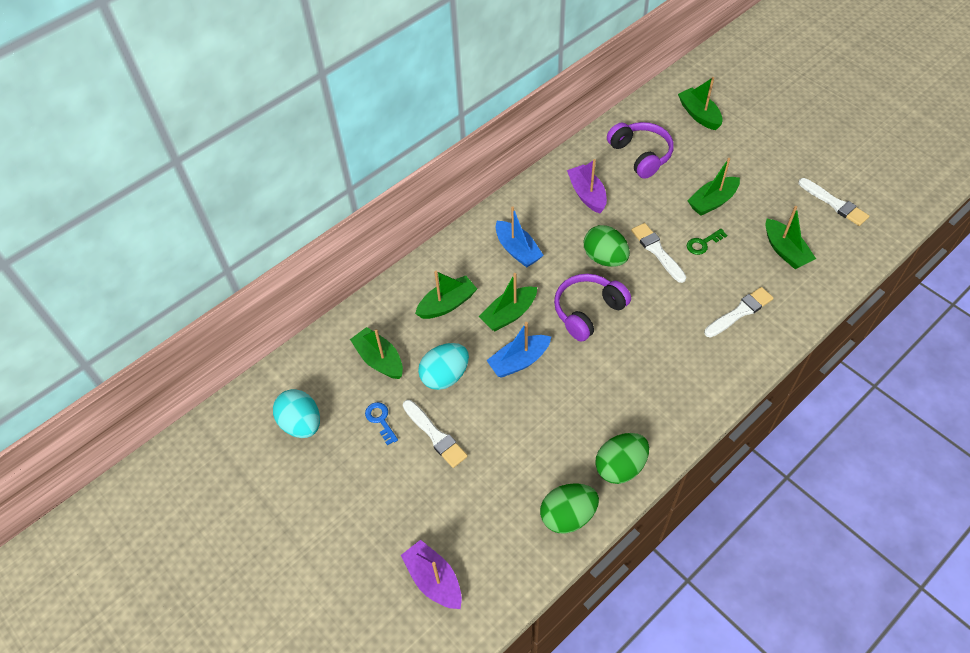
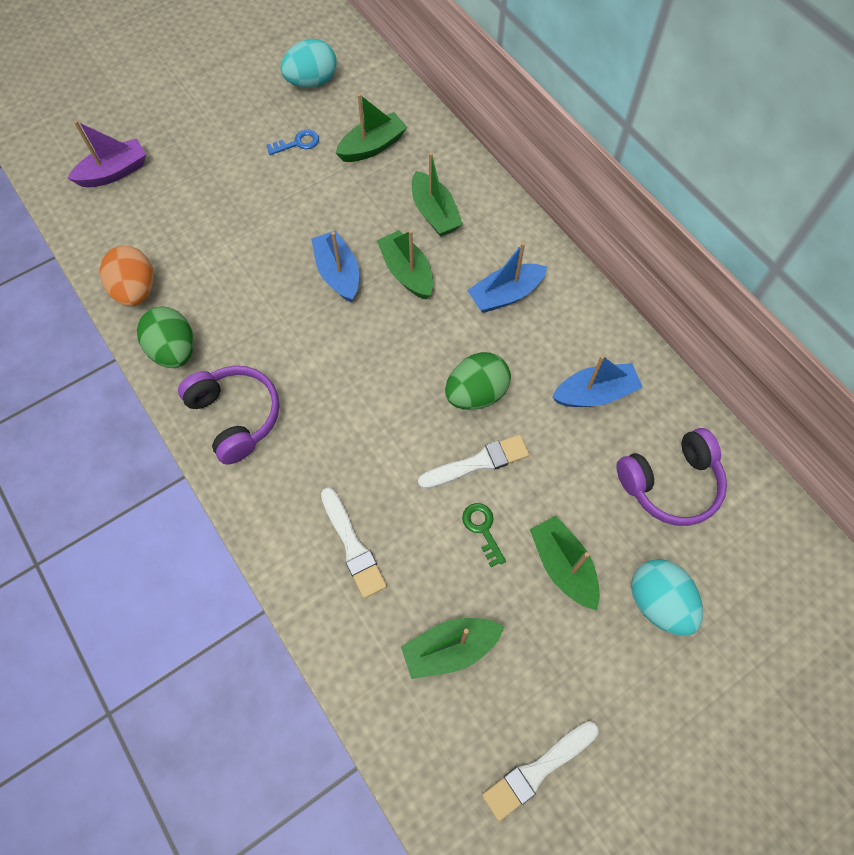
camera: 95 degrees right, 10 degrees up
white brush [403,400,468,468] -> none
turquoise egg [418,343,469,390] -> turquoise egg moved to [631,559,703,636]
green egg [540,483,599,534] -> orange egg [100,246,154,307]
purple headphones [554,274,631,342] -> purple headphones moved to [178,366,280,465]
purple boat [567,159,607,213] -> blue boat [552,355,643,407]
green boat [678,77,723,130] -> none

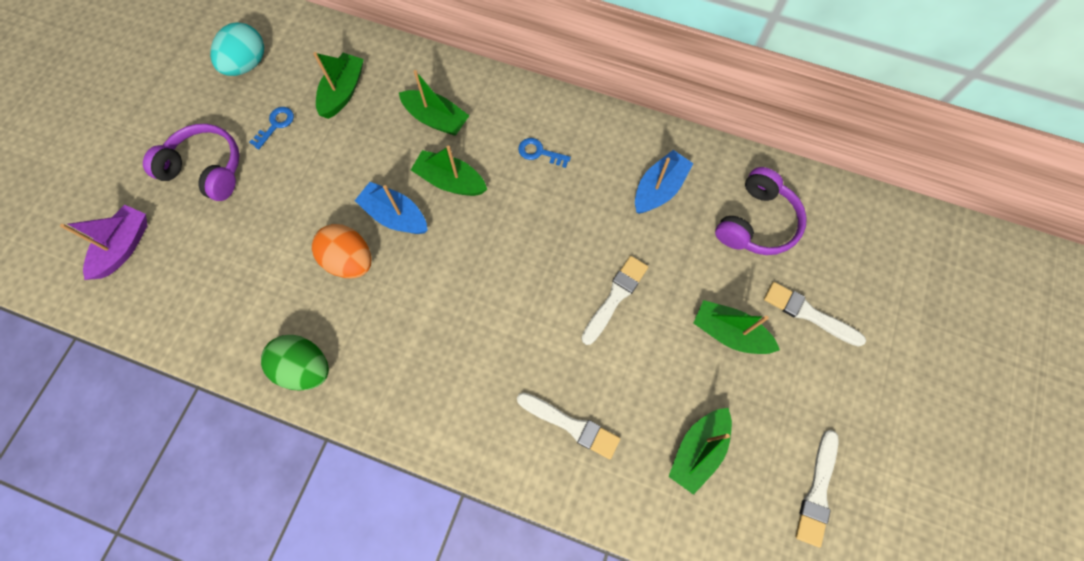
camera: 35 degrees left, 5 degrees up
orange egg [100,246,154,307] -> orange egg moved to [312,224,371,278]
purple headphones [178,366,280,465] -> purple headphones moved to [143,124,240,201]
green egg [445,352,511,410] -> none
green key [462,503,506,567] -> none
blue boat [467,242,547,313] -> blue key [518,138,571,168]
turquoise egg [631,559,703,636] -> white brush [764,282,866,347]

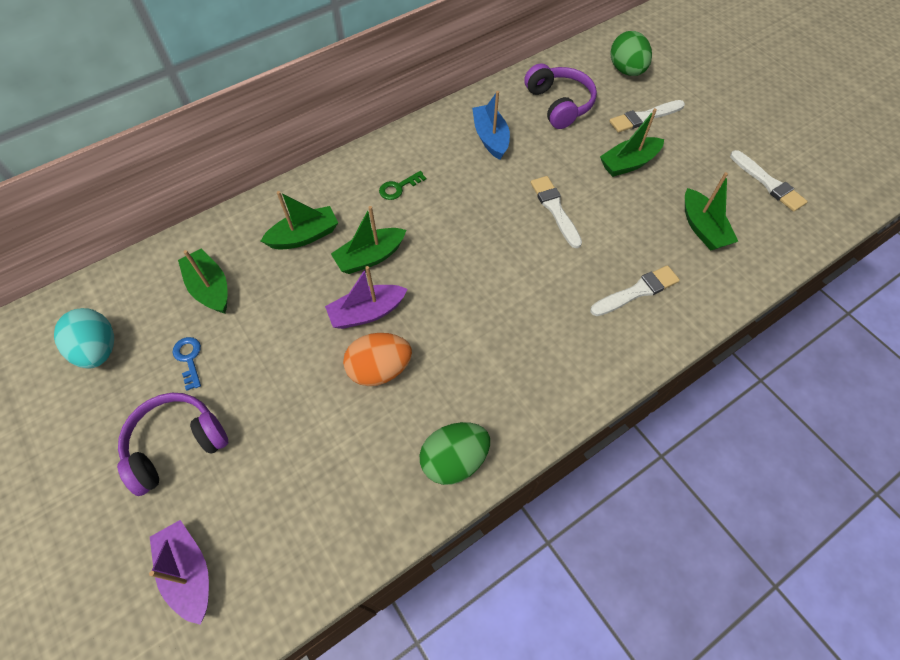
camera: 55 degrees left, 10 degrees down
blue boat [355,182,428,234] -> purple boat [325,266,408,329]
blue key [518,138,571,168] -> green key [379,171,426,200]
none -> green egg [610,31,652,76]

